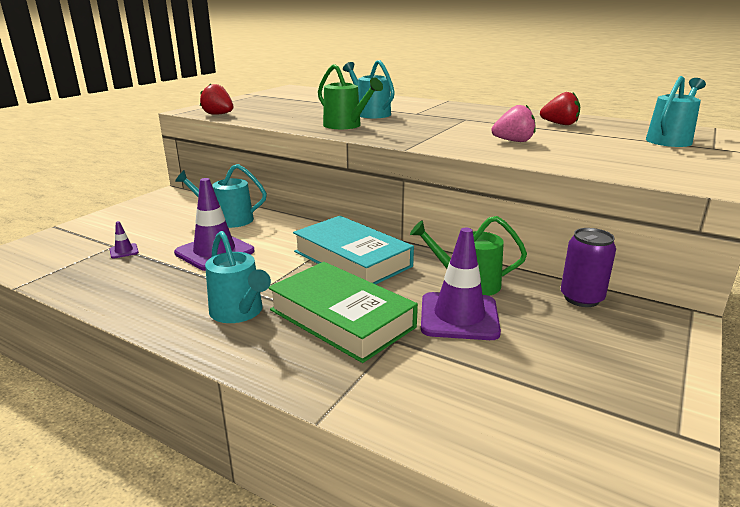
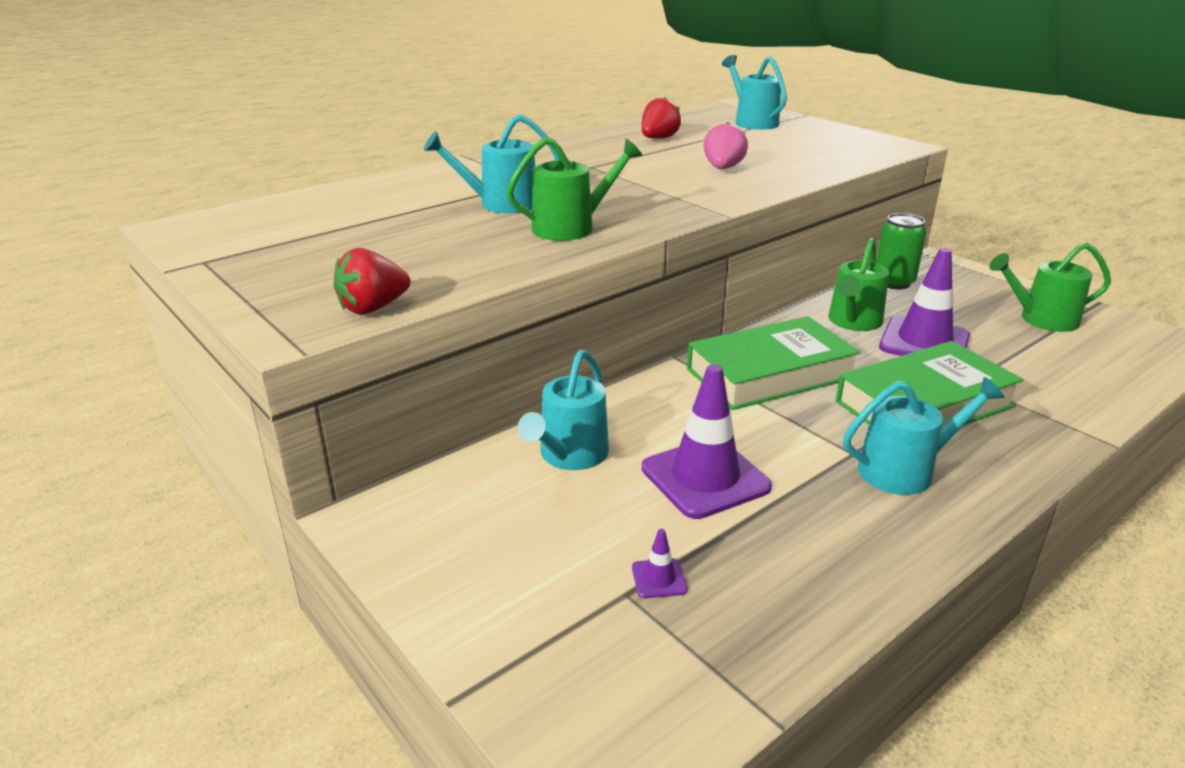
camera: 70 degrees left, 5 degrees up
turquoise book [293,216,414,284] -> green book [687,316,861,410]
purple can [561,228,616,307] -> green can [876,213,927,289]
none -> green watering can [989,243,1111,332]

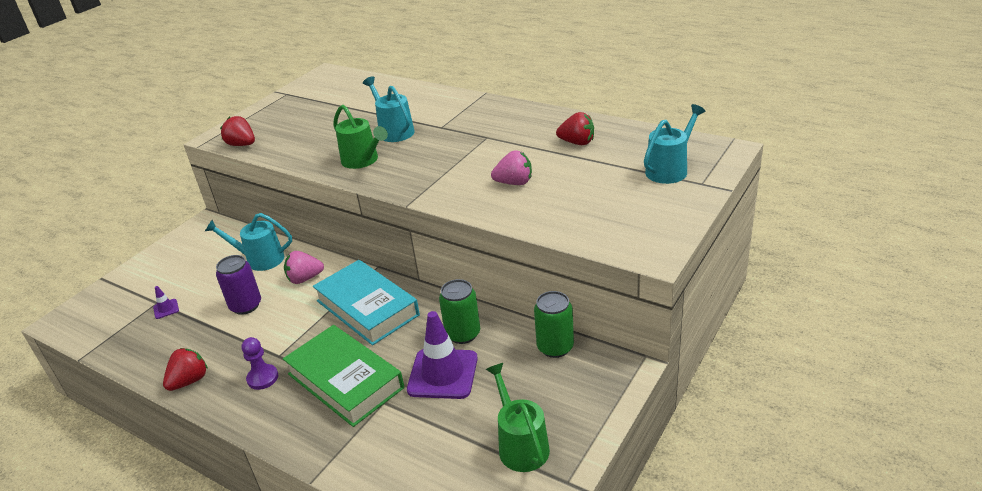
camera: 75 degrees right, 5 degrees up
purple traffic cone [642,364,772,519] -> purple can [216,255,261,315]
green book [687,316,861,410] -> turquoise book [313,260,420,345]
green watering can [828,238,889,331] -> green can [439,279,480,344]
turquoise watering can [843,377,1004,495] -> purple pawn [241,337,278,390]
none -> red strawberry [163,348,208,391]
none -> pink strawberry [284,251,324,284]

